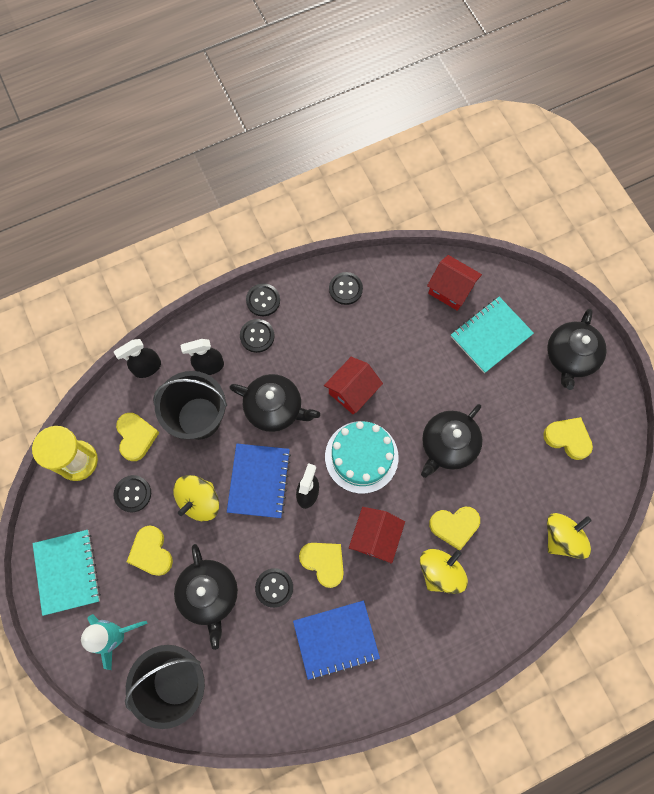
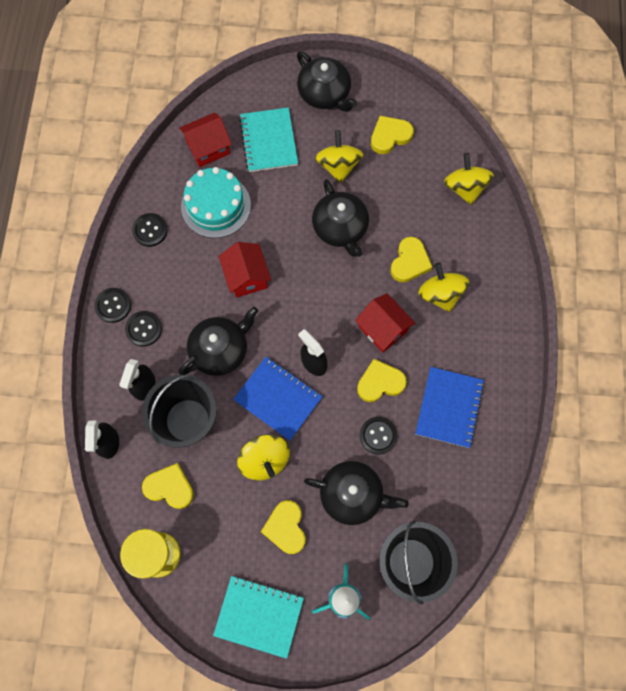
camera: 60 degrees left, 0 degrees up
black button [114,475,151,512] -> none
yellow heart [127,526,173,576] -> yellow heart turned 75 degrees clockwise [261,500,306,554]
turquoise cake [325,421,399,494] -> turquoise cake moved to [181,167,251,238]
none -> yellow spinning top [315,130,364,183]

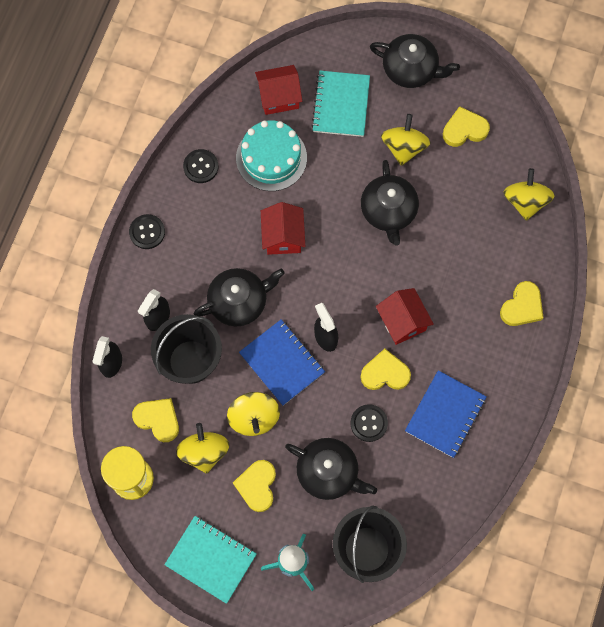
camera: 15 degrees right, 0 degrees up
black button [125,311,162,347] -> none
black teapot [297,51,357,112] -> black teapot turned 45 degrees counterclockwise [370,34,460,88]
yellow heart [390,237,432,283] -> yellow heart moved to [500,281,544,326]
yellow spinning top [418,262,469,312] -> yellow spinning top moved to [176,423,230,474]

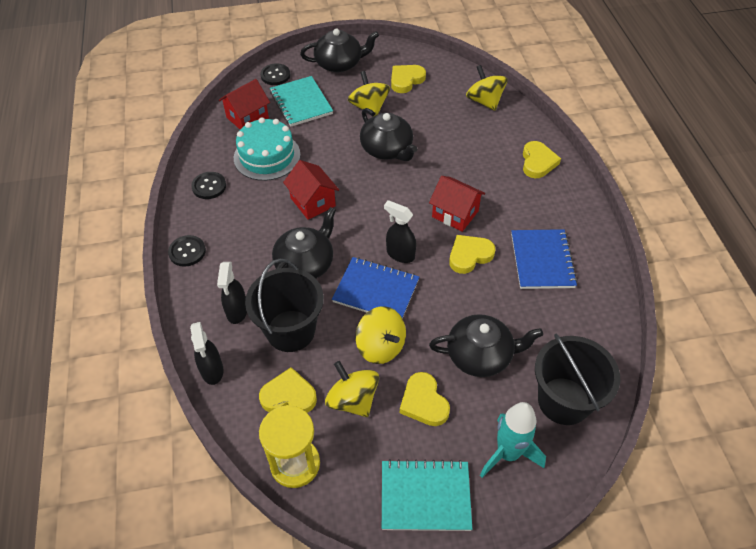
camera: 30 degrees left, 20 degrees down
black button [350,404,388,442] -> black button moved to [260,63,290,85]

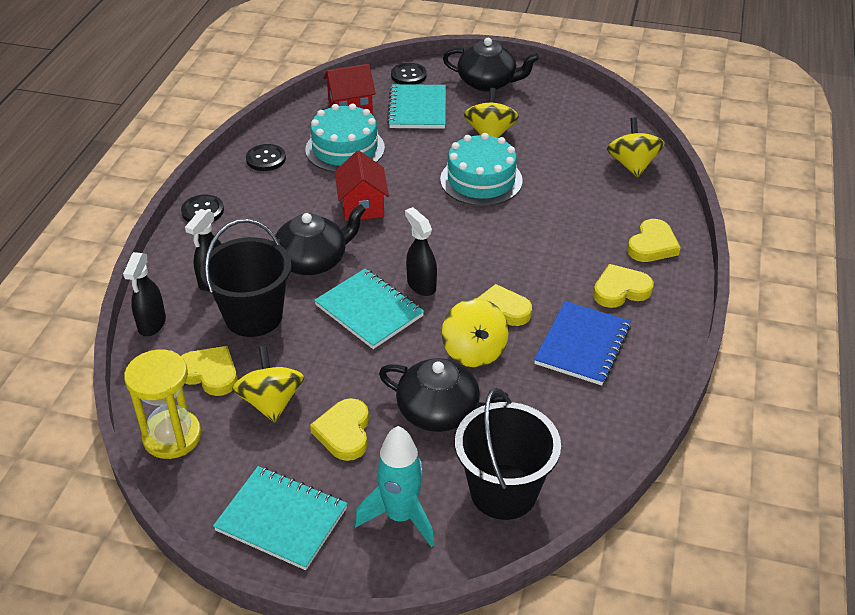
camera: 25 degrees right, 10 degrees down
blue notebook [332,257,419,319] -> turquoise notebook [314,269,424,349]
yellow spinning top [355,306,406,364] -> yellow spinning top moved to [442,298,509,367]
black teapot [360,108,417,161] -> turquoise cake [440,133,523,206]
yellow heart [391,65,426,93] -> yellow heart moved to [593,264,654,308]
red house [429,176,485,232] -> none

